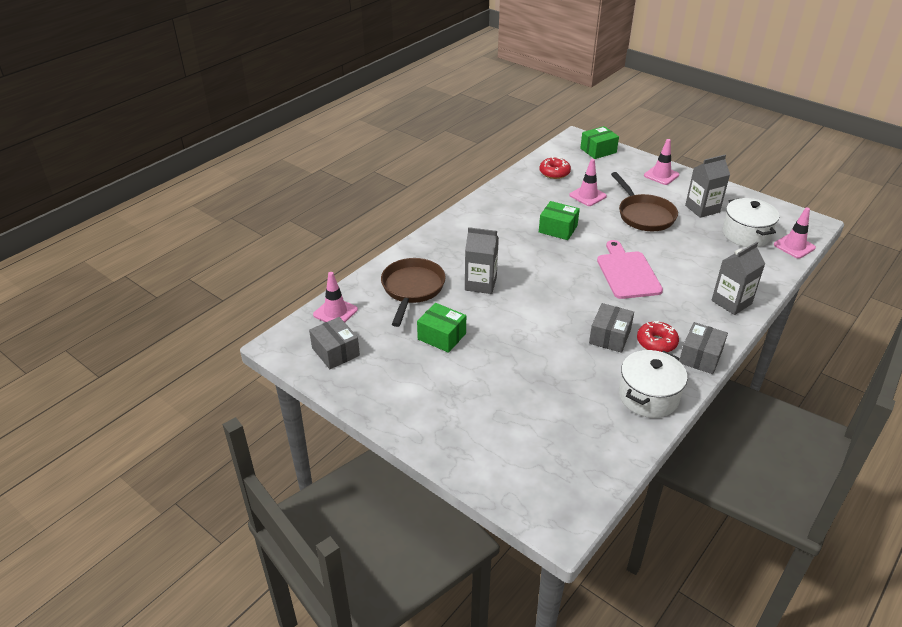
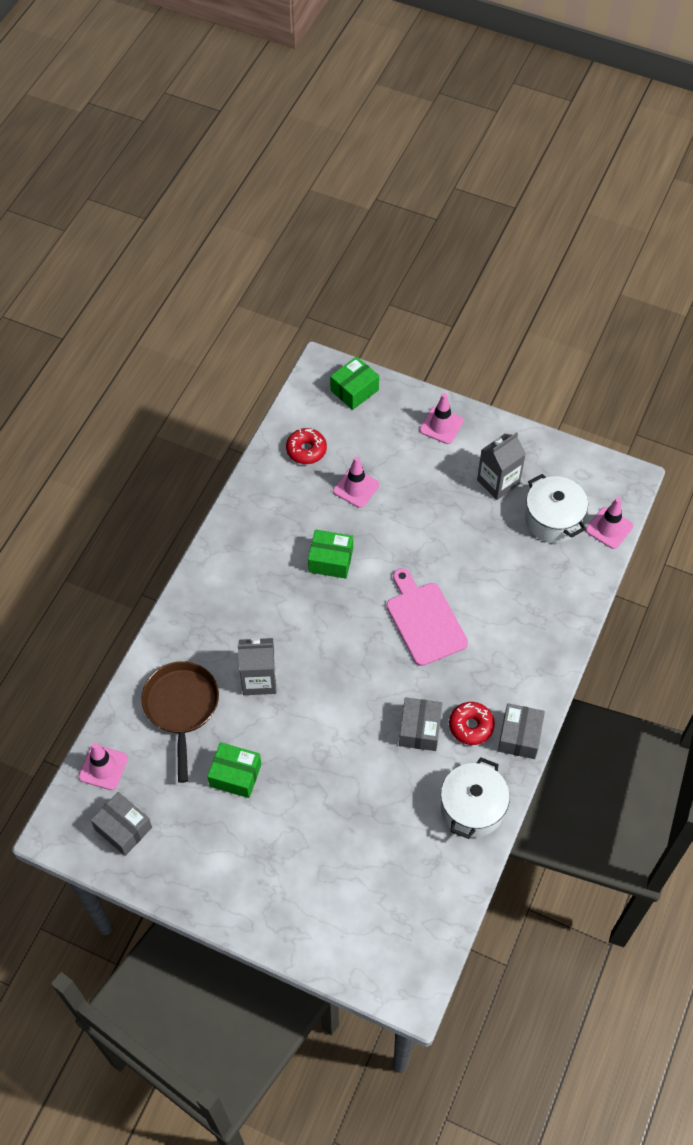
camera: 15 degrees left, 20 degrees up
brown pan [611,172,678,231] -> none
grey carton [711,242,765,315] -> none

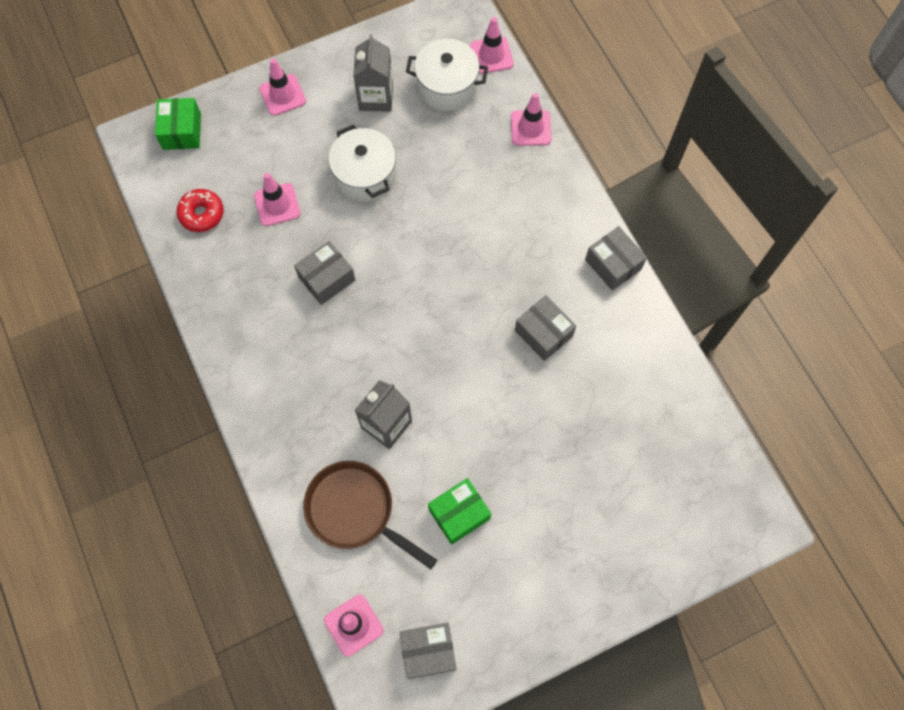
camera: 50 degrees left, 10 degrees up
green box [308,530,353,579] -> grey box [294,241,355,305]
pink cutting board [386,568,468,666] -> none
white pot [441,757,510,839] -> white pot moved to [328,125,396,202]
red donut [449,702,495,745] -> none
none -> pink traffic cone [511,93,551,146]

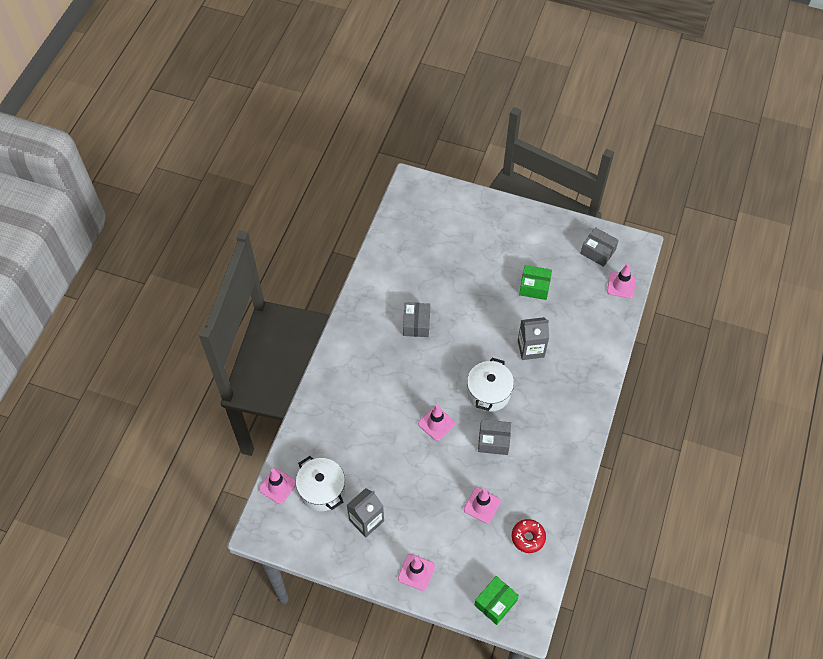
camera: 135 degrees left, 10 degrees down
brown pan [303,461,437,569] -> none
white pot [328,125,396,202] -> white pot moved to [467,358,514,412]
pink traffic cone [511,93,551,146] -> pink traffic cone moved to [418,404,455,441]
grey box [585,226,647,291] -> none

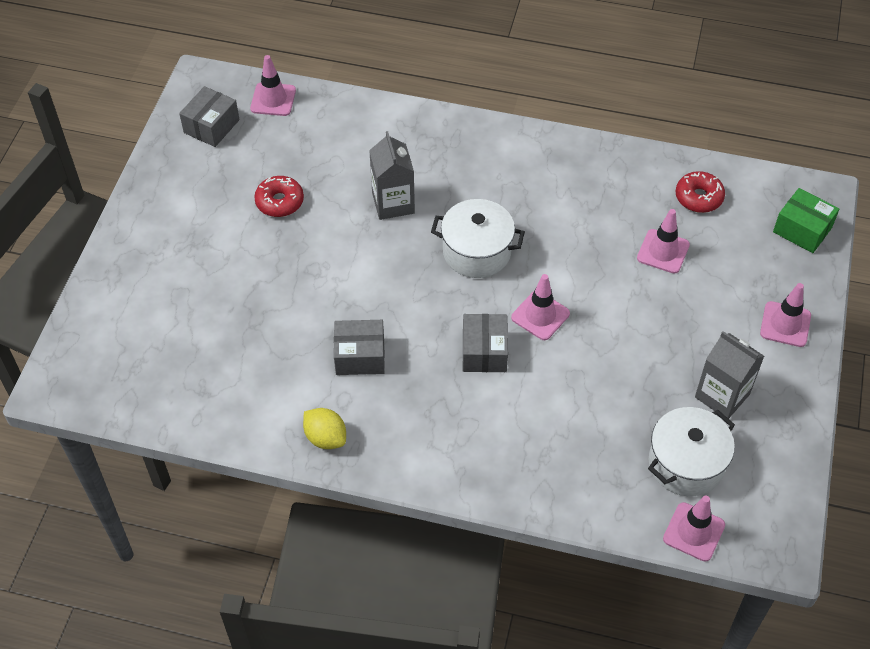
camera: 95 degrees left, 5 degrees down
grey box [478,419,511,455] -> grey box moved to [463,314,508,372]
green box [519,265,552,300] -> red donut [254,176,304,217]
none -> yellow lemon [303,408,346,449]

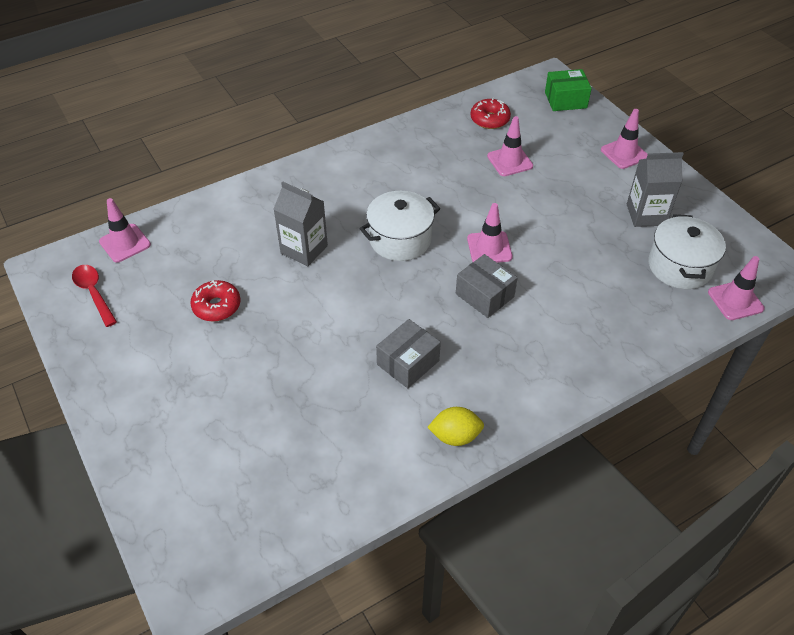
camera: 45 degrees left, 5 degrees down
grey box [179,86,240,147] -> red spoon [72,265,117,327]

